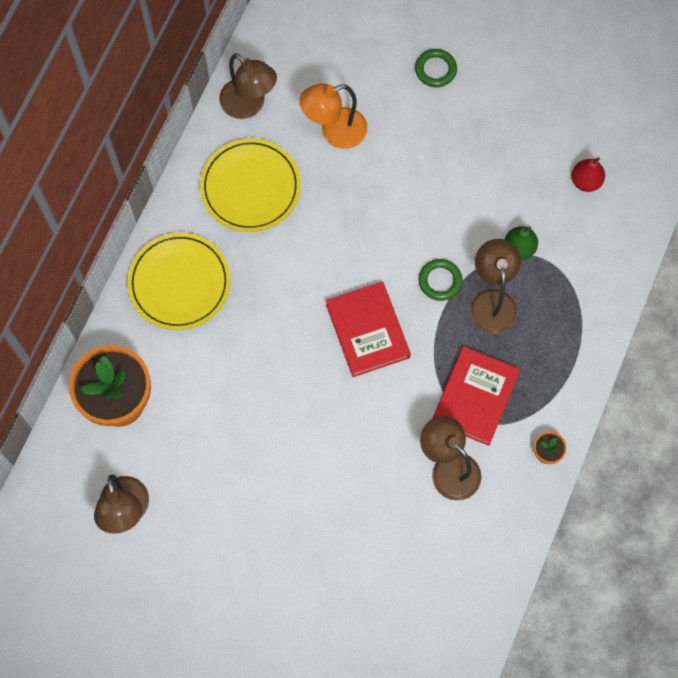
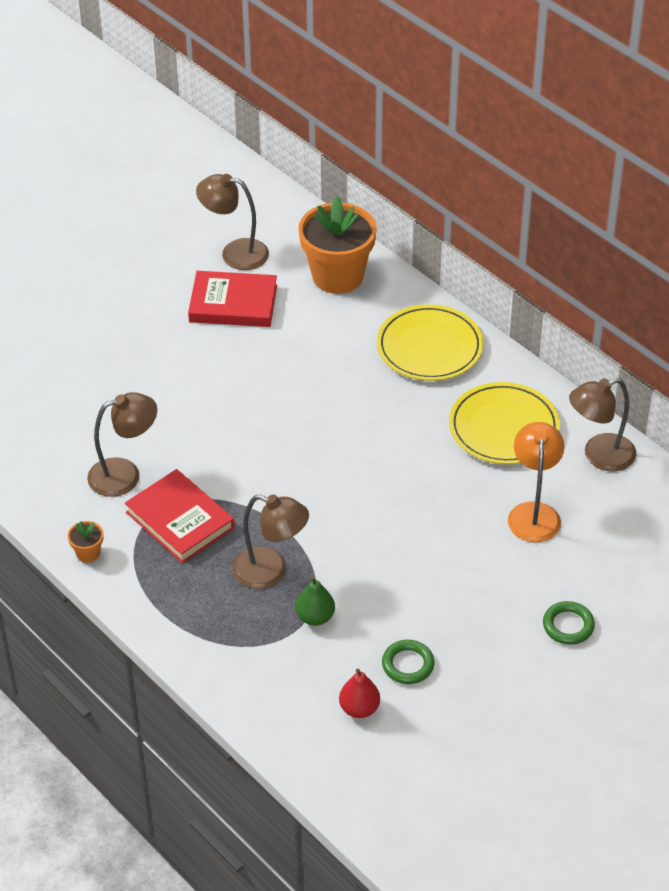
camera: 115 degrees right, 25 degrees down
red book [326,282,411,377] -> red book moved to [188,271,277,327]
green ring [419,259,463,301] -> green ring moved to [382,640,434,684]

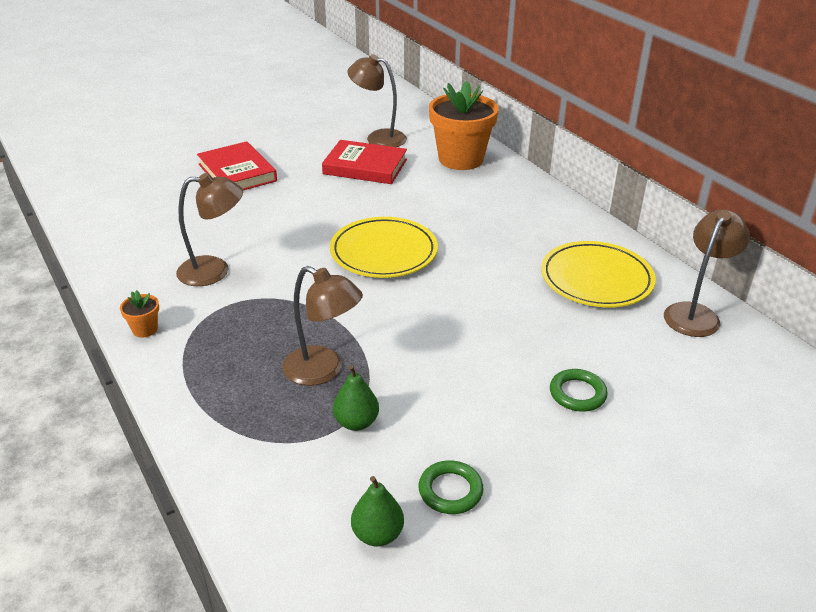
camera: 10 degrees right, 10 degrees down
red book [125,469,234,564] -> red book moved to [197,141,277,190]
red pear [339,668,380,718] -> green pear [351,476,404,546]
yellow plate [377,304,484,381] -> yellow plate moved to [330,217,438,278]
orange lamp [508,422,565,542] -> none
green ring [543,601,595,645] -> green ring moved to [550,369,608,412]
brown lamp [569,378,636,471] -> brown lamp turned 135 degrees clockwise [664,209,750,337]

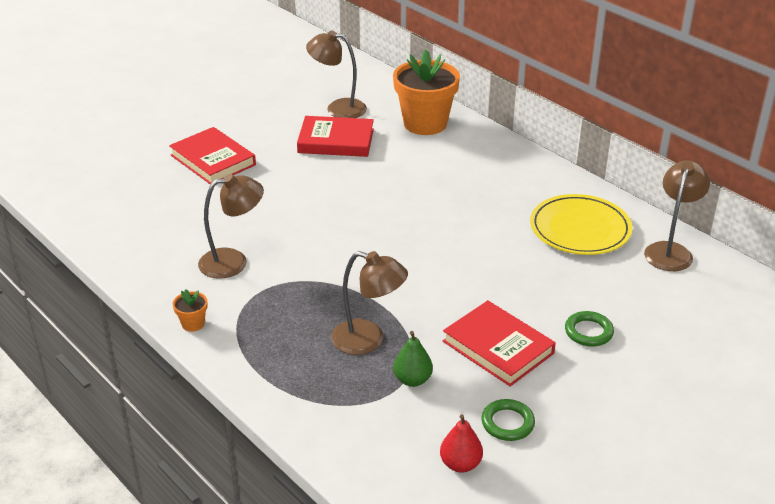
camera: 10 degrees left, 0 degrees up
yellow plate [330,217,438,278] -> none
green pear [351,476,404,546] -> red pear [440,414,483,473]
none -> red book [443,300,556,387]

